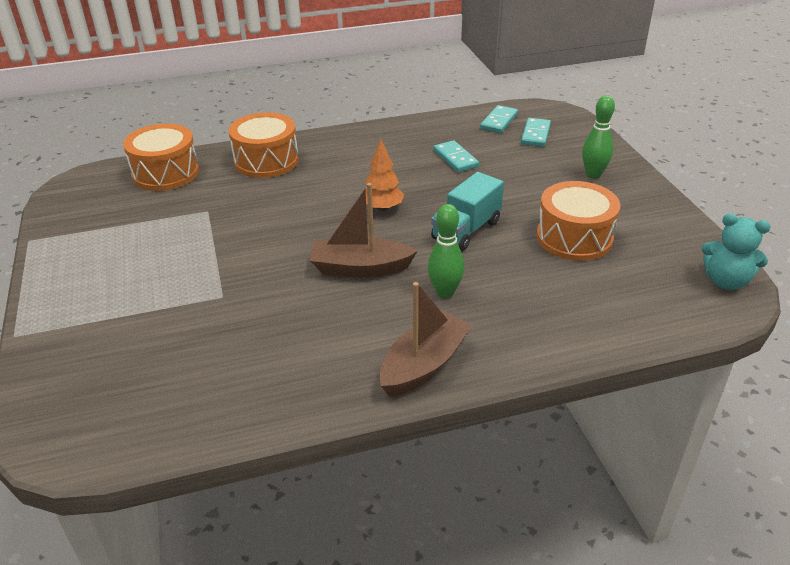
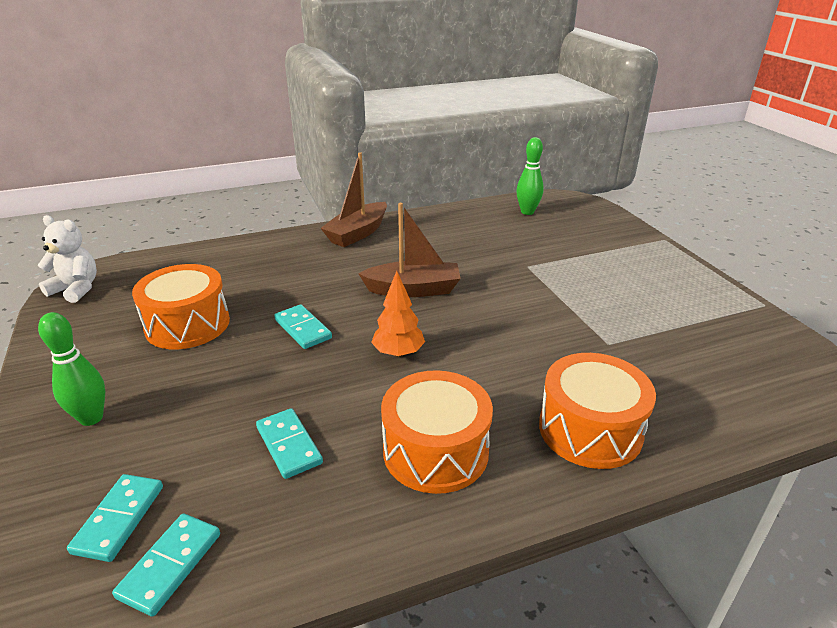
camera: 175 degrees right, 5 degrees down
orange drum [123,124,199,191] -> orange drum moved to [381,370,493,494]
green bowling pin [428,204,464,298] -> green bowling pin moved to [516,137,544,215]
turquoise truck [431,172,504,251] -> turquoise domino [274,304,332,349]
turquoise teddy bear [702,213,771,290] -> white teddy bear [38,215,97,303]

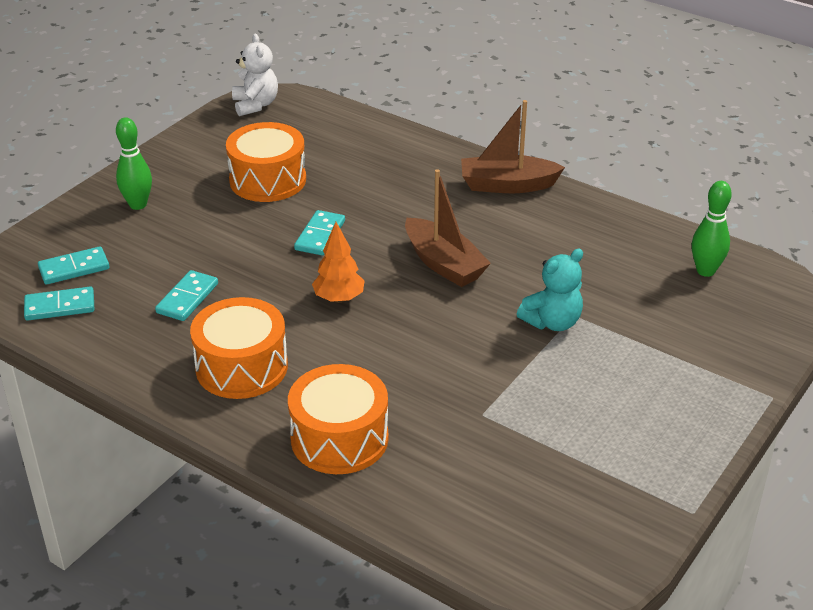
camera: 55 degrees right, 5 degrees up
none -> turquoise teddy bear [517,249,583,331]

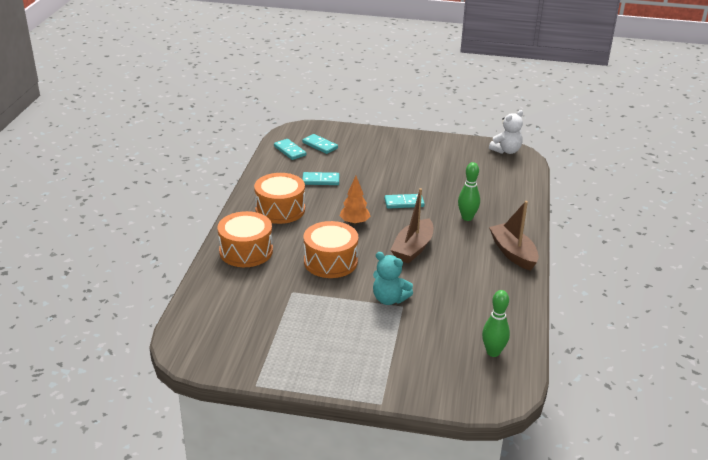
camera: 65 degrees right, 5 degrees down
green bowling pin [116,117,152,210] -> green bowling pin moved to [458,162,480,221]
orange drum [226,122,306,202] -> orange drum moved to [304,221,358,278]

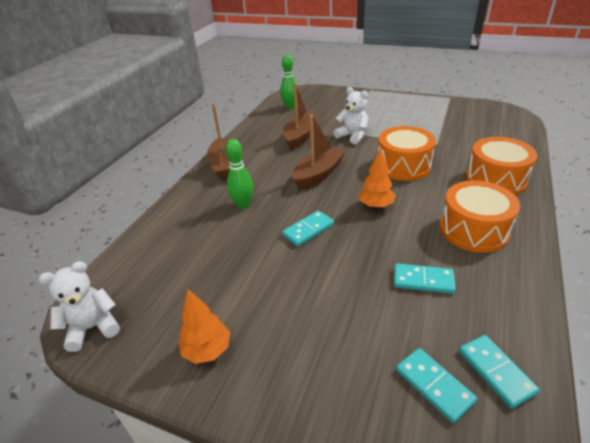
camera: 165 degrees left, 5 degrees up
turquoise teddy bear [373,252,413,305] -> white teddy bear [333,87,368,145]
turquoise domino [384,194,425,209] -> turquoise domino turned 45 degrees counterclockwise [282,210,334,247]
none -> orange tree [179,289,230,364]
none -> brown boat [283,82,318,150]

